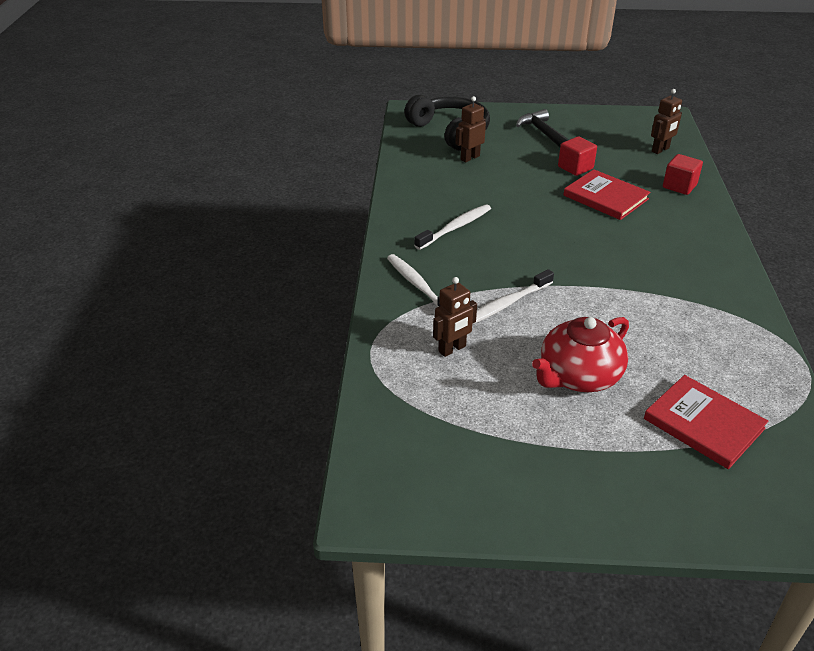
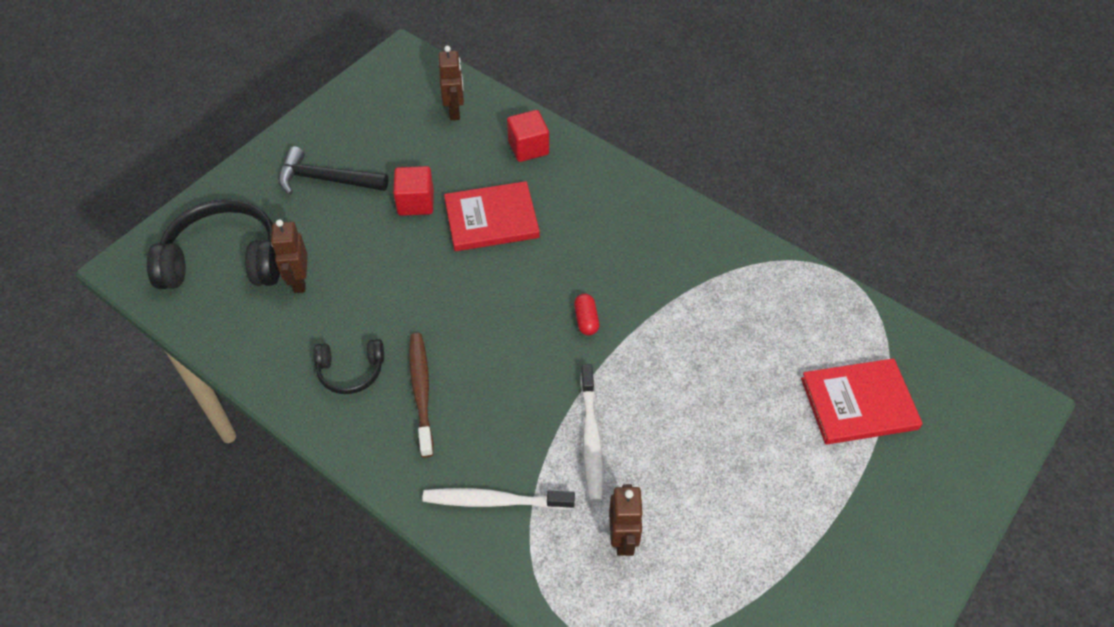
camera: 55 degrees left, 15 degrees up
white toothbrush [414,204,491,250] -> brown toothbrush [409,333,434,458]
red teapot [532,317,629,392] -> none
none -> black headphones [313,339,384,394]
none -> red capsule [574,294,599,335]

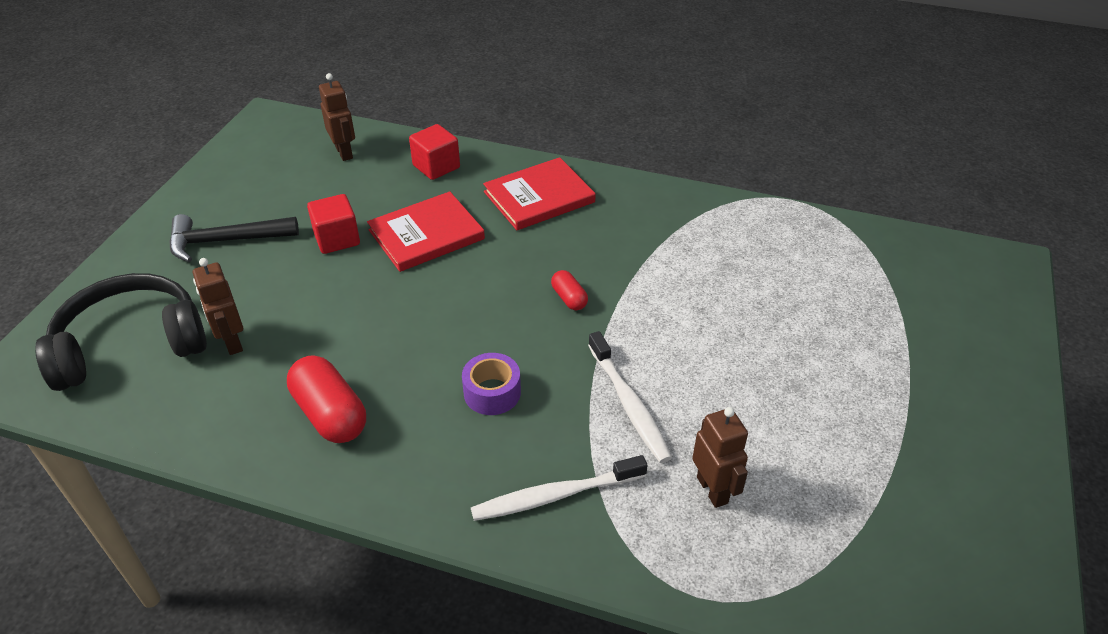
camera: 20 degrees left, 10 degrees down
black headphones [313,339,384,394] -> red capsule [287,355,366,443]
brown toothbrush [409,333,434,458] -> none
red book [801,358,923,445] -> red book moved to [483,157,596,230]
none -> purple tape [462,353,521,415]

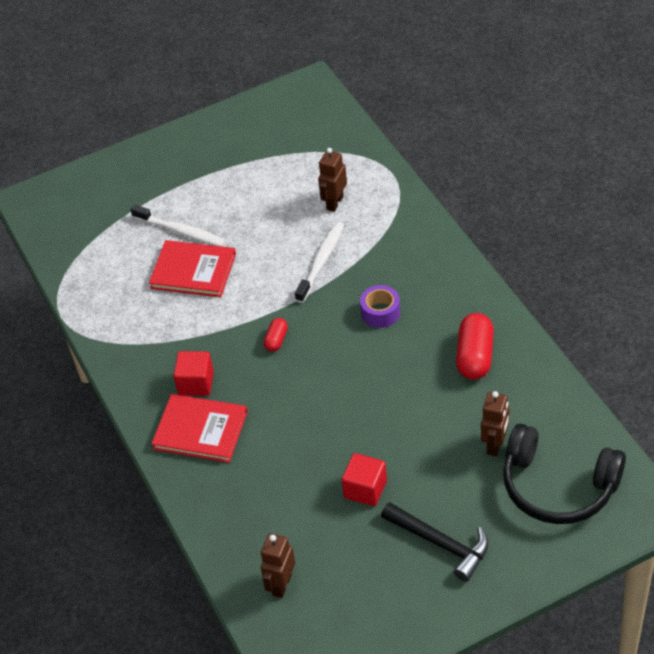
camera: 130 degrees left, 5 degrees up
red book [367,191,485,272] -> red book moved to [149,240,236,297]
red cube [409,124,460,180] -> red cube moved to [173,351,214,396]
white toothbrush [471,455,648,521] -> white toothbrush moved to [131,205,226,247]

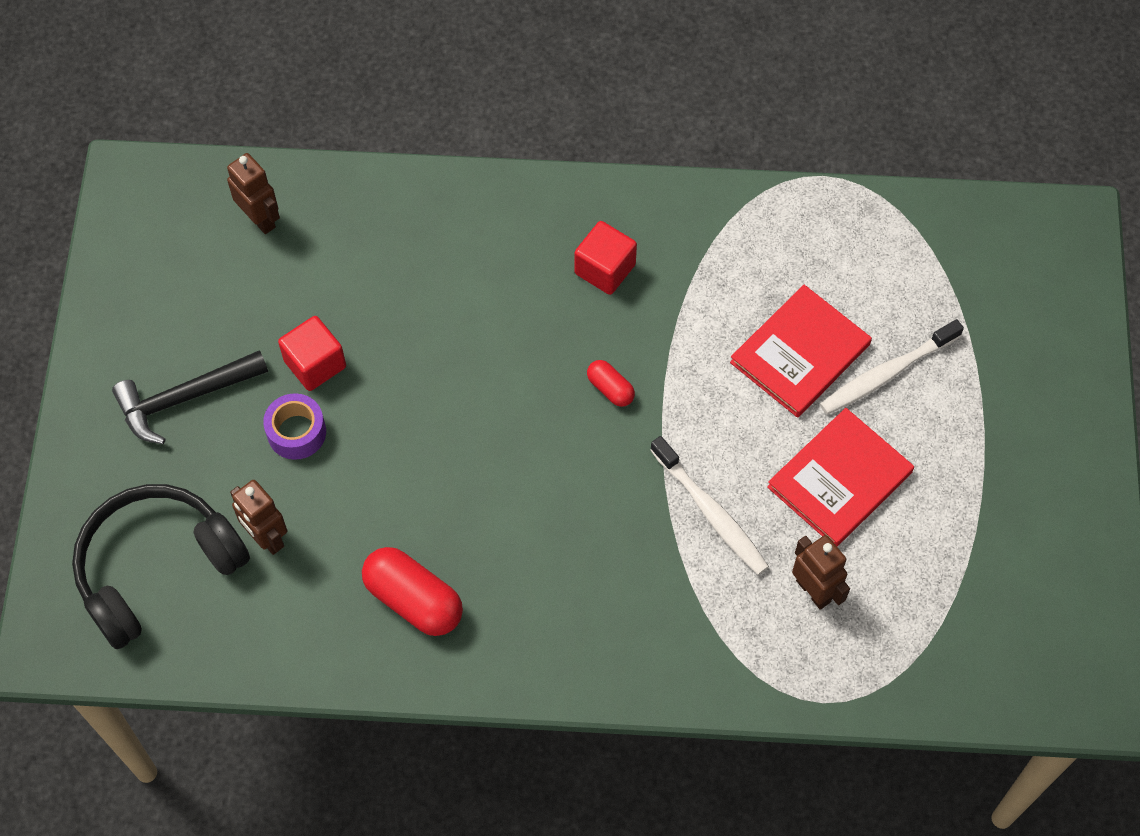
camera: 115 degrees right, 15 degrees up
red book [151,394,248,463] -> red book moved to [767,408,914,547]
purple tape [360,285,400,328] -> purple tape moved to [263,393,326,460]

